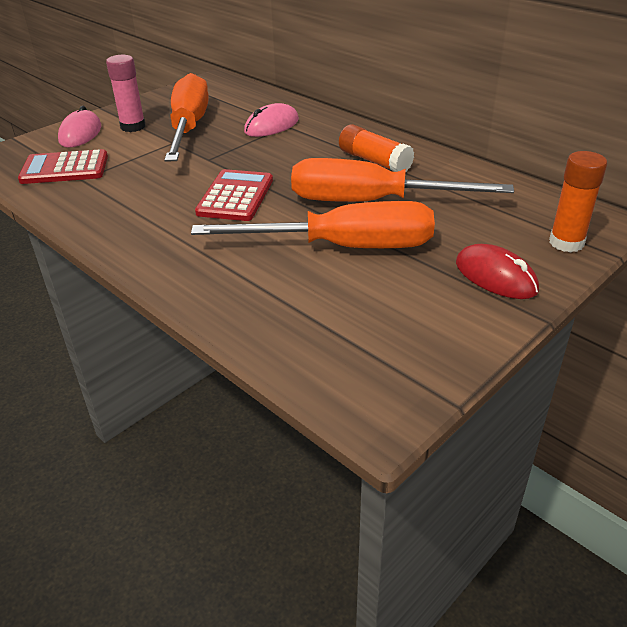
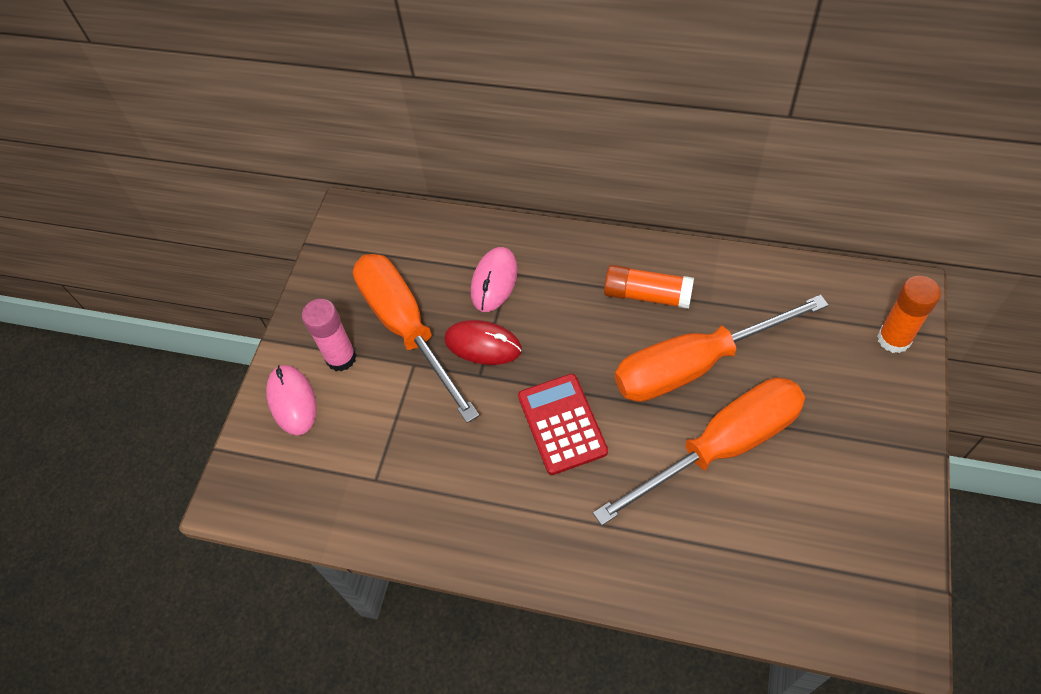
camera: 25 degrees left, 20 degrees up
red calculator [18,149,108,184] -> none
red mouse [456,244,539,299] -> red mouse moved to [444,320,522,365]

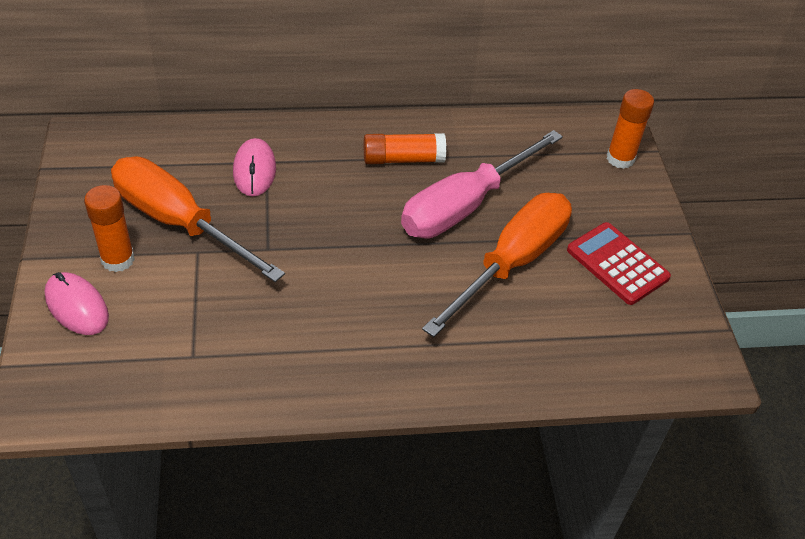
camera: 30 degrees left, 10 degrees down
pink glue stick [302,299,357,372] -> orange glue stick [84,185,135,272]
red mouse [444,320,522,365] -> none
red calculator [518,374,608,475] -> red calculator moved to [567,222,671,305]
orange screwdriver [615,295,828,402] -> pink screwdriver [401,130,563,238]

